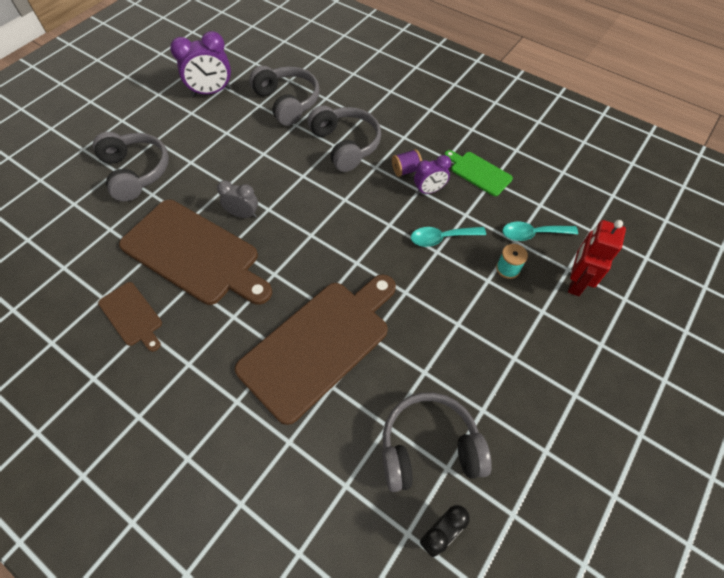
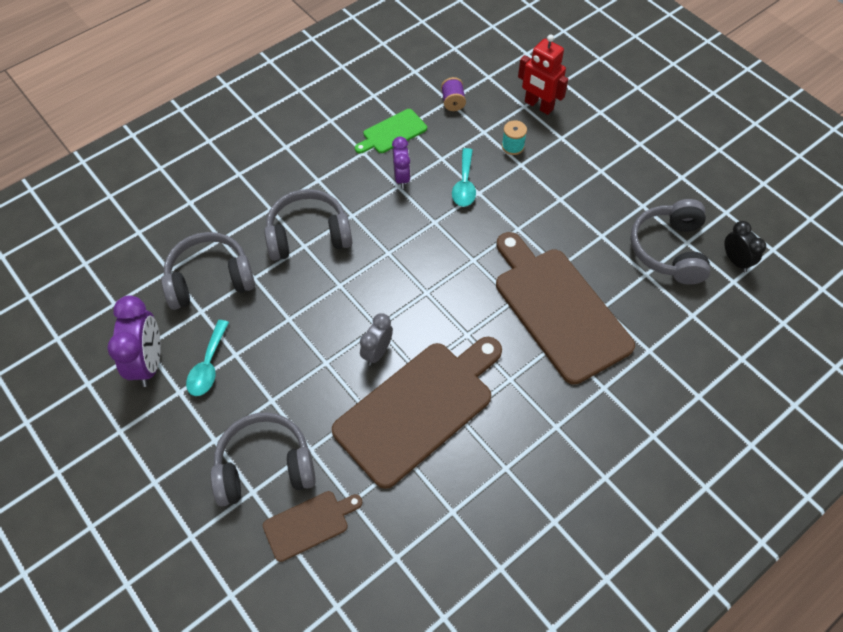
camera: 75 degrees left, 0 degrees up
brown cutting board [98,282,162,352] -> brown cutting board moved to [263,491,362,562]
purple spool [392,149,422,177] -> purple spool moved to [441,77,466,111]
turquoise spoon [503,221,578,241] -> turquoise spoon moved to [186,320,229,396]

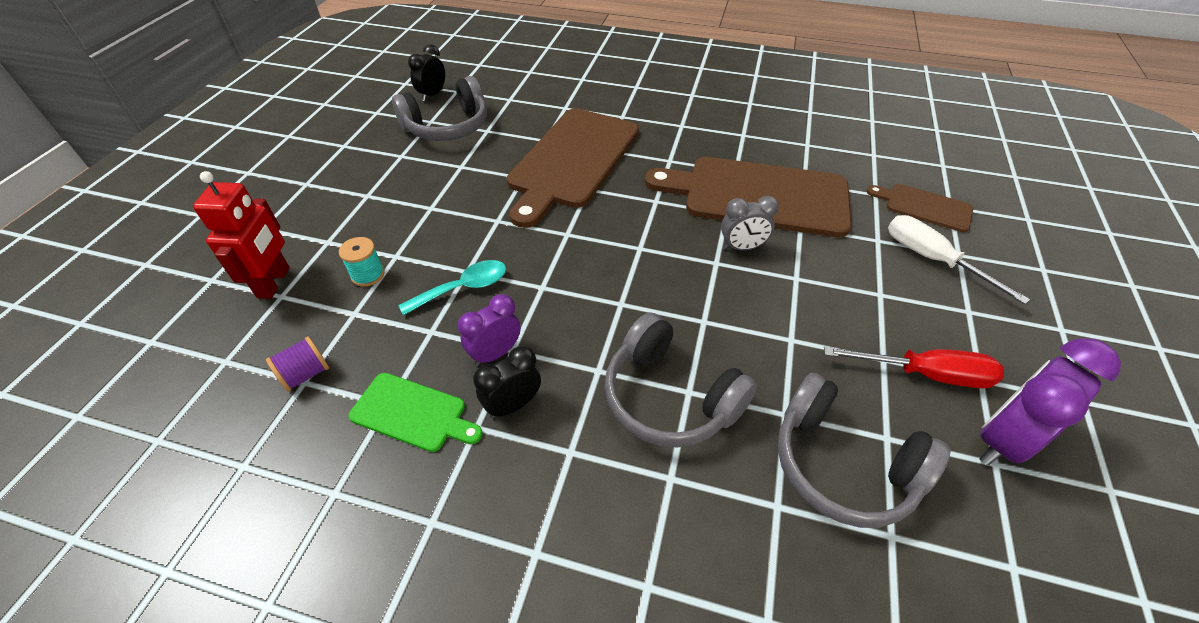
camera: 125 degrees left, 10 degrees down
turquoise spoon [186,320,229,396] -> red screwdriver [824,346,1004,388]
grey headphones [210,412,316,507] -> white screwdriver [888,215,1030,304]
none -> black clock [473,346,541,419]

